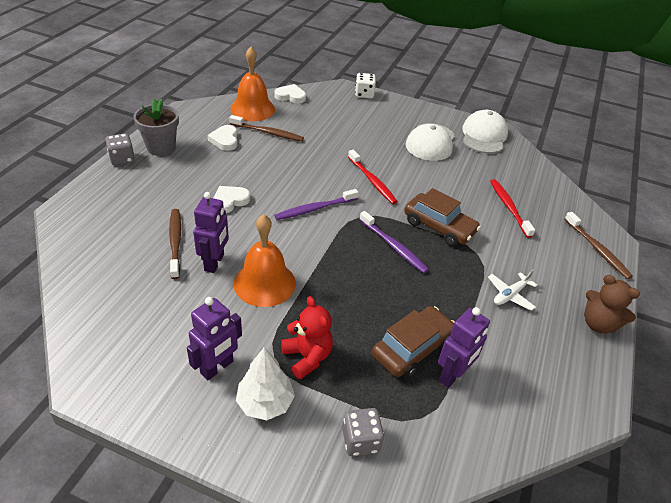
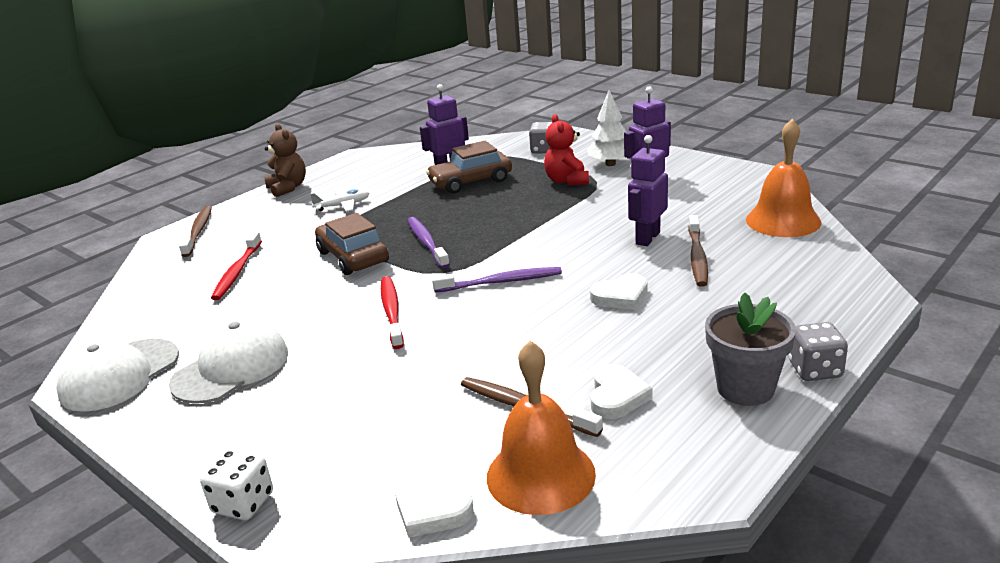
camera: 155 degrees left, 15 degrees down
orange bell [234,214,296,307] -> orange bell moved to [746,119,821,237]

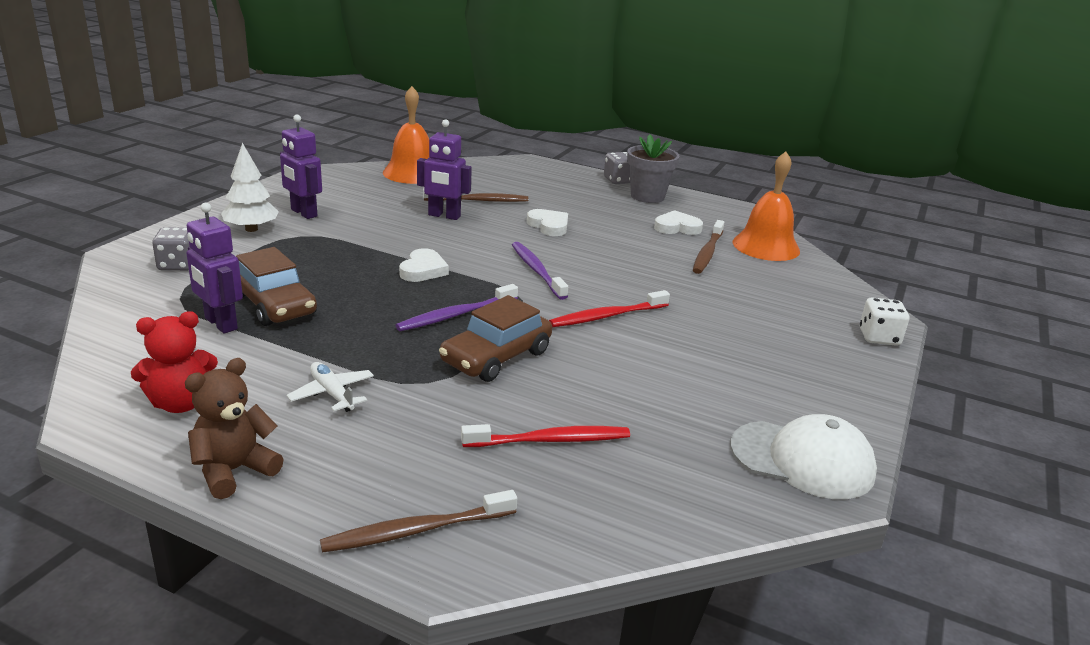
camera: 110 degrees left, 0 degrees up
white cap [169,318,288,404] -> none
white heart [395,474,474,538] -> white heart moved to [399,248,449,282]
red teddy bear [544,114,589,185] -> red teddy bear moved to [131,311,218,413]

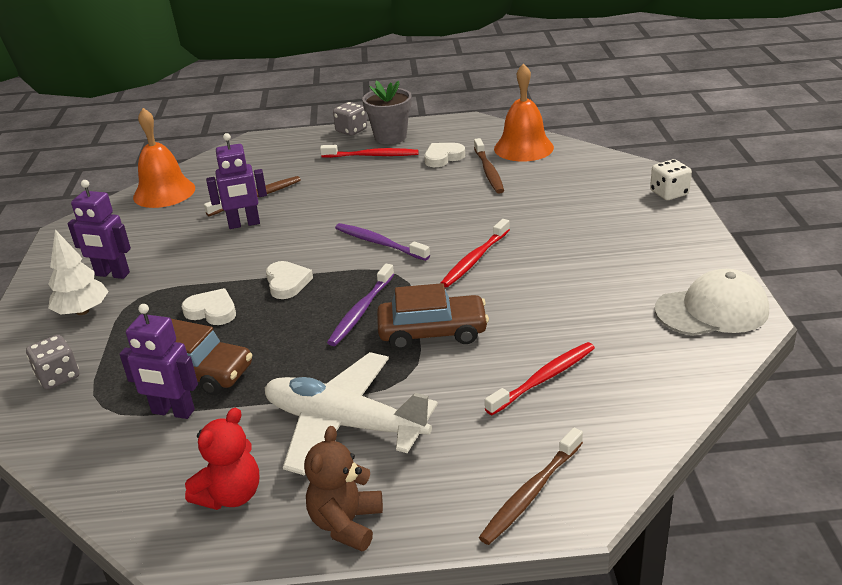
camera: 25 degrees left, 5 degrees up
white plane [287,362,374,412] -> white plane [265,352,438,475], size x2.19
brown car [439,295,552,382] -> brown car turned 105 degrees counterclockwise [377,283,489,350]
white heart [527,209,568,236] -> white heart moved to [182,288,236,325]
none -> red toothbrush [320,145,419,158]

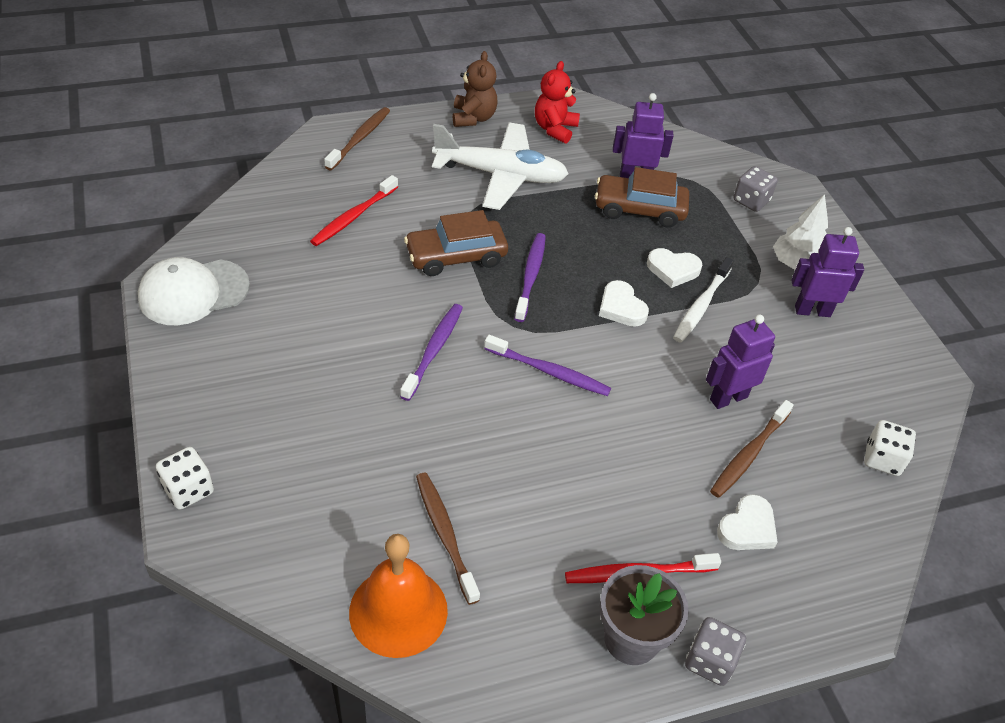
camera: 160 degrees right, 15 degrees up
orange bell [133,108,195,208] -> white dice [864,420,916,476]
white heart [424,143,465,167] -> white heart moved to [717,494,778,550]
red toothbrush [441,219,510,287] -> purple toothbrush [400,304,463,401]
none -> white toothbrush [673,257,734,343]

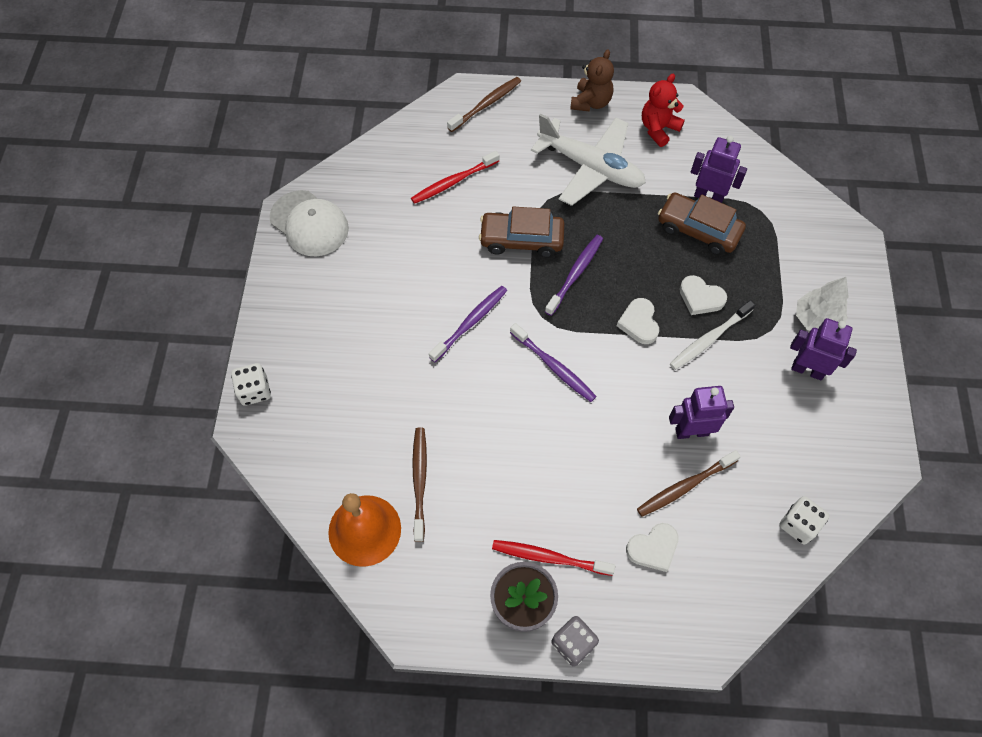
camera: 25 degrees right, 15 degrees up
white cap [138,257,250,325] -> white cap turned 135 degrees counterclockwise [269,190,349,257]
grey dice [733,166,778,212] -> none

